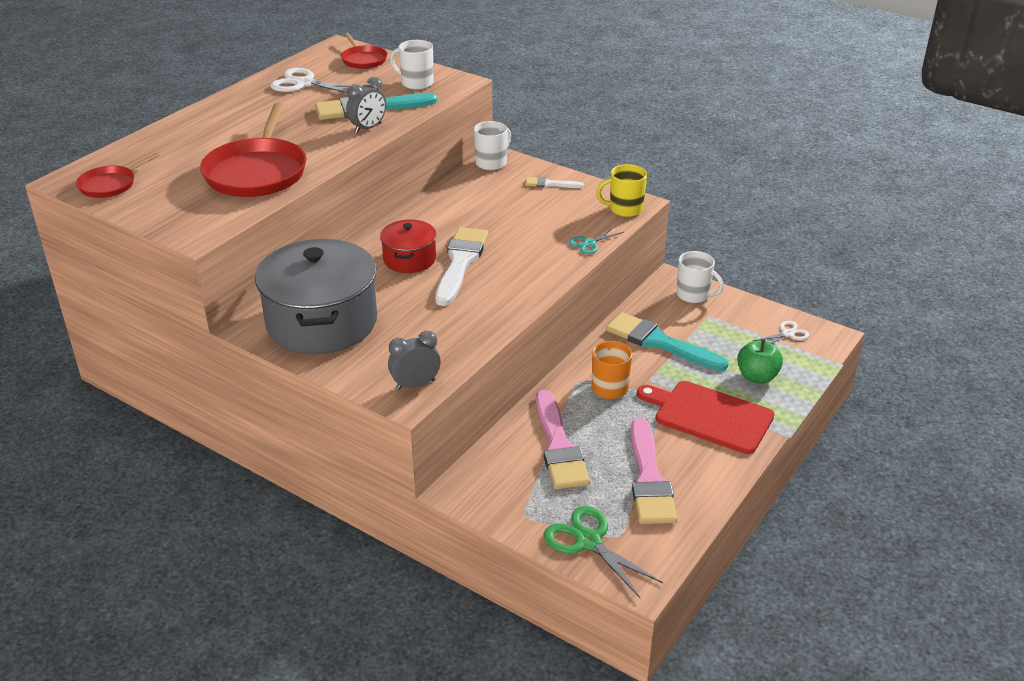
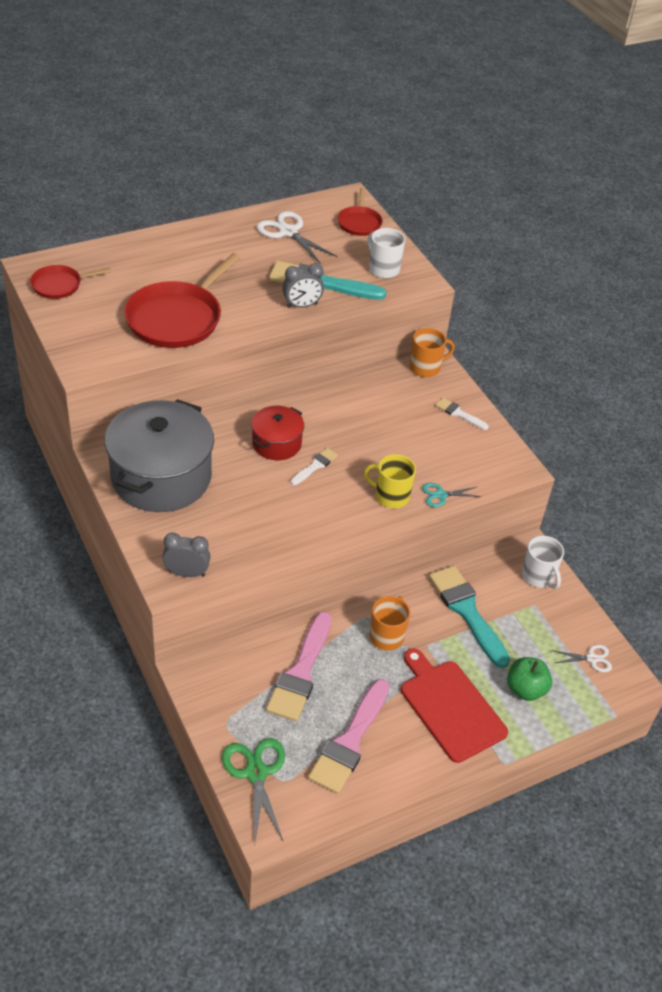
camera: 25 degrees right, 10 degrees up
white brush [435,227,489,306] -> white brush [290,448,338,485], size x0.49
white mug [474,121,511,170] -> orange mug [410,328,455,377]
yellow mug [596,164,647,217] -> yellow mug moved to [364,454,416,509]

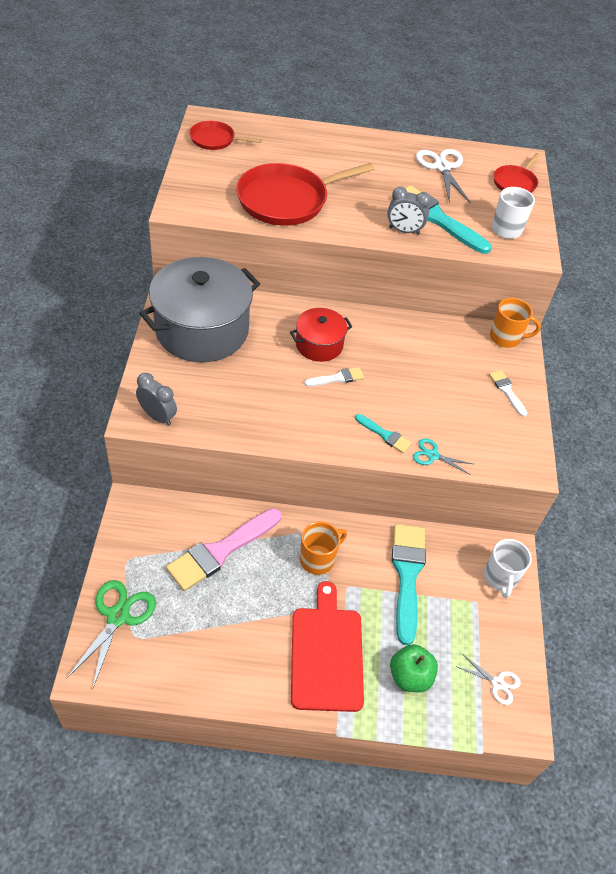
camera: 30 degrees right, 5 degrees up
pink brush [308,679,390,794] -> none
yellow mug [364,454,416,509] -> turquoise brush [355,414,412,453]

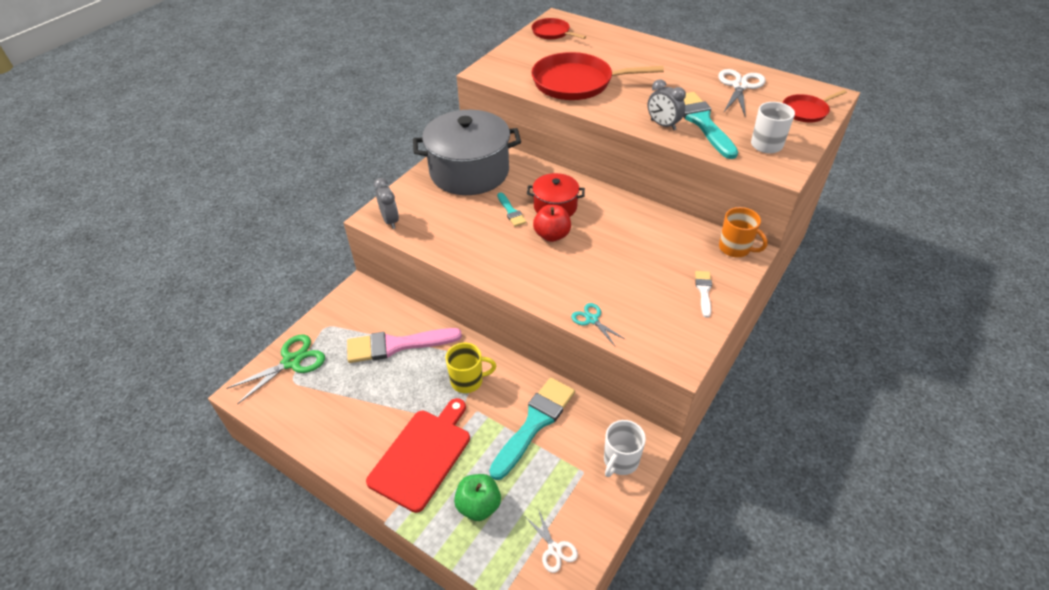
camera: 35 degrees right, 5 degrees down
orange mug [300,521,347,575] -> yellow mug [445,343,496,393]
white brush [304,367,364,387] -> red apple [533,205,571,242]
turquoise brush [355,414,412,453] -> turquoise brush moved to [497,192,527,227]

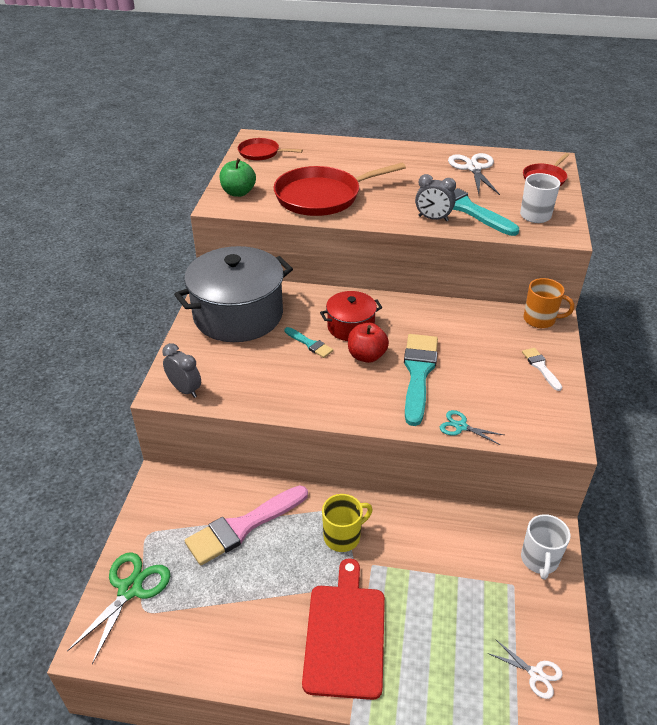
camera: 25 degrees left, 5 degrees down
green apple [454,474,501,521] -> green apple moved to [219,158,256,197]
turquoise brush [489,378,575,480] -> turquoise brush moved to [404,334,438,426]

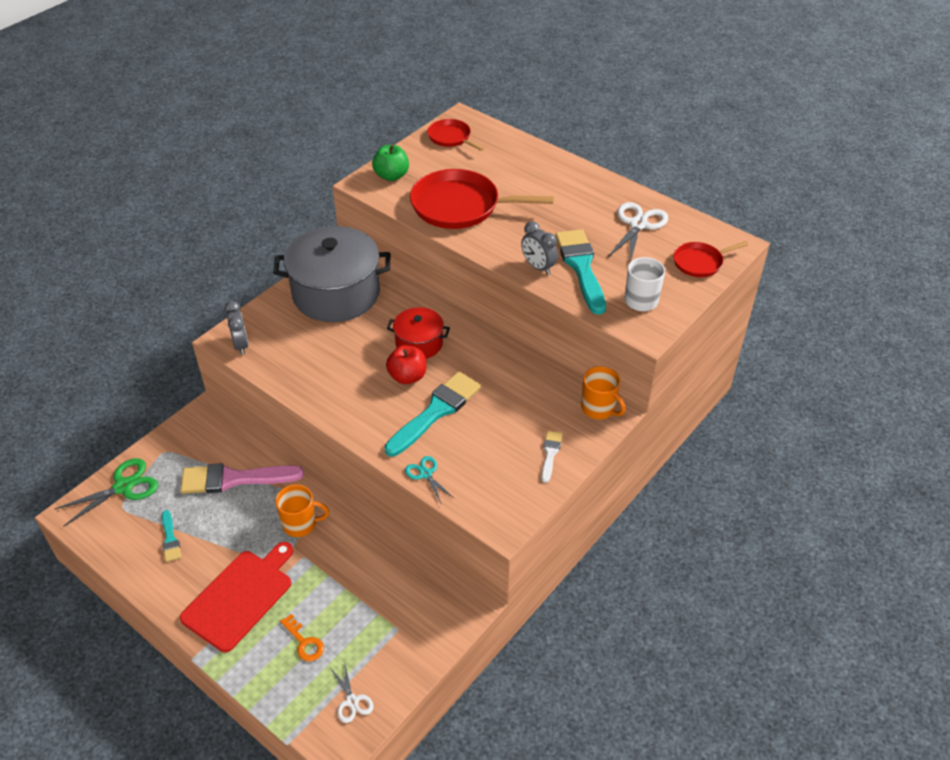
camera: 30 degrees right, 5 degrees up
turquoise brush [284,327,333,358] -> turquoise brush moved to [162,510,181,562]
yellow mug [322,494,373,552] -> orange mug [275,485,329,537]
white mug [521,514,571,580] -> none
none -> orange key [280,614,324,662]

